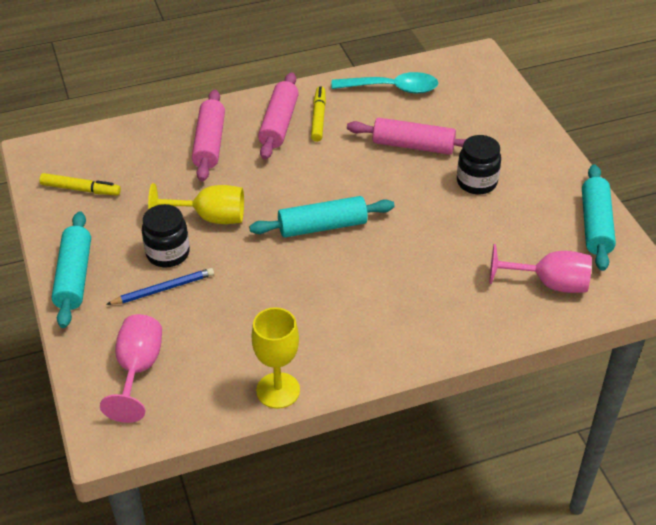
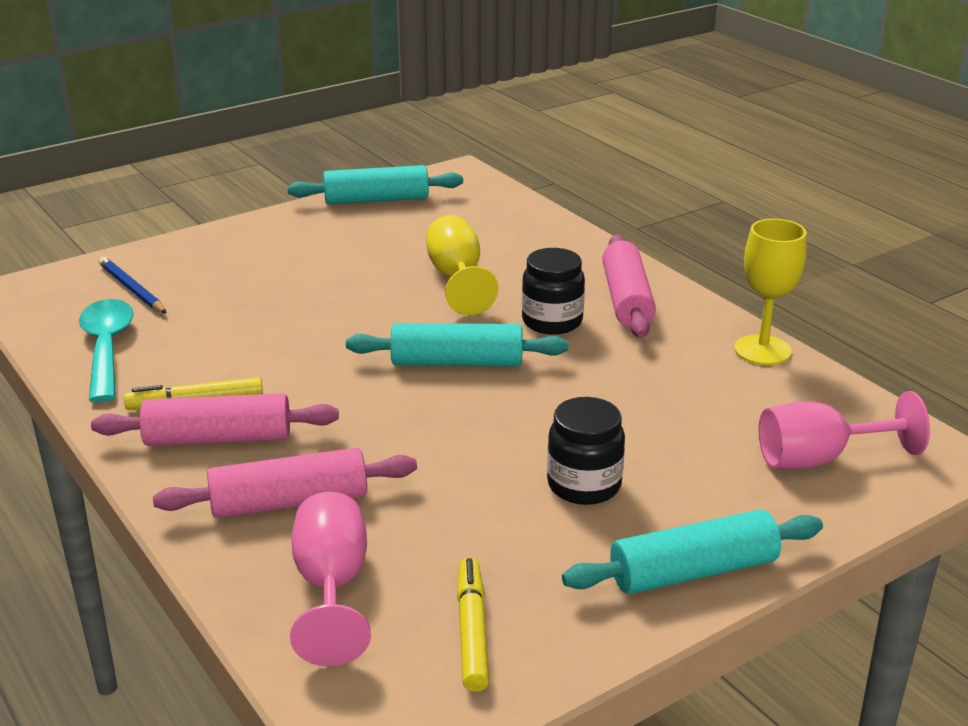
camera: 105 degrees left, 15 degrees down
blue pencil [106,268,214,305] -> blue pencil moved to [99,257,167,314]
yellow goblet [148,183,244,224] -> yellow goblet moved to [426,215,498,315]
turquoise rolling pin [249,196,395,237] -> turquoise rolling pin turned 60 degrees counterclockwise [346,323,568,367]
pink rolling pin [347,118,466,155] -> pink rolling pin moved to [602,235,656,338]
black jar [457,135,501,194] -> black jar moved to [522,248,585,335]
pink goblet [490,244,592,293] -> pink goblet moved to [290,492,371,666]

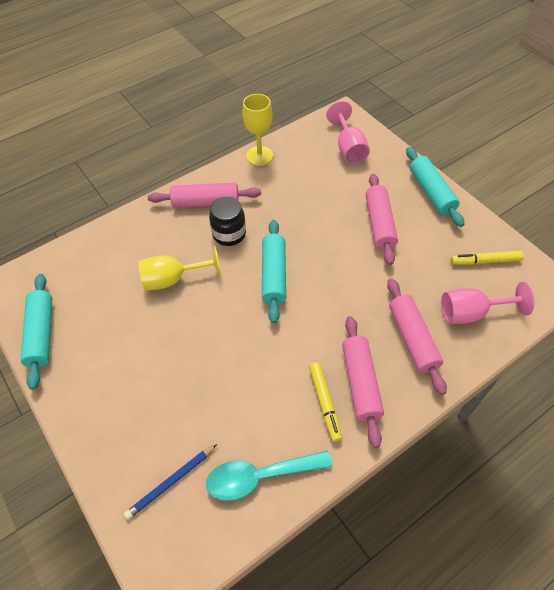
camera: 90 degrees left, 25 degrees up
black jar [547,397,625,505] -> pink rolling pin [366,174,398,265]

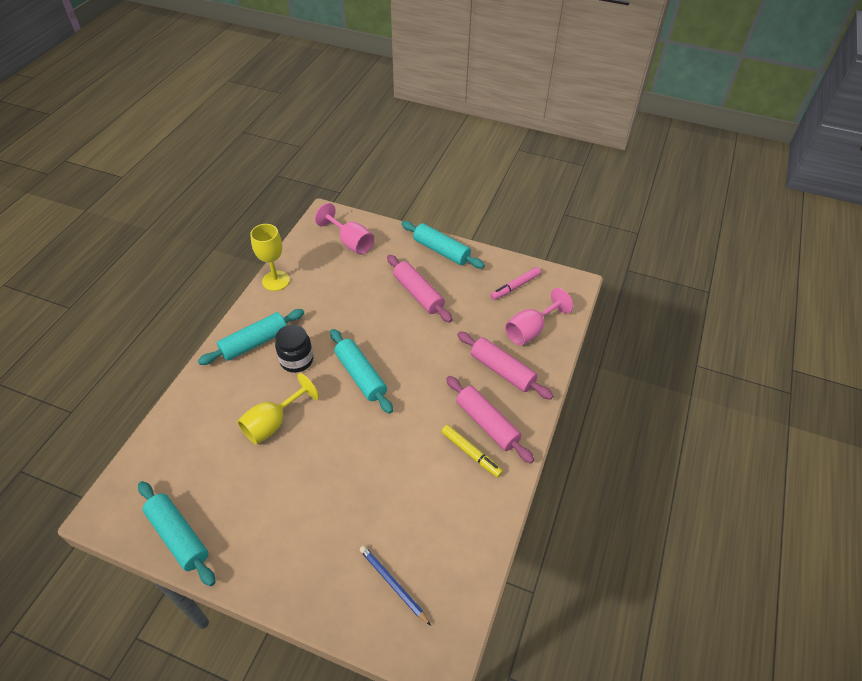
camera: 35 degrees left, 5 degrees down
blue pencil [124,444,217,520] -> blue pencil turned 120 degrees clockwise [359,545,431,626]
pink rolling pin [148,183,261,208] -> turquoise rolling pin [198,309,304,365]
turquoise spoon [206,451,332,501] -> none
yellow marker [451,251,524,265] -> pink marker [490,267,541,300]

